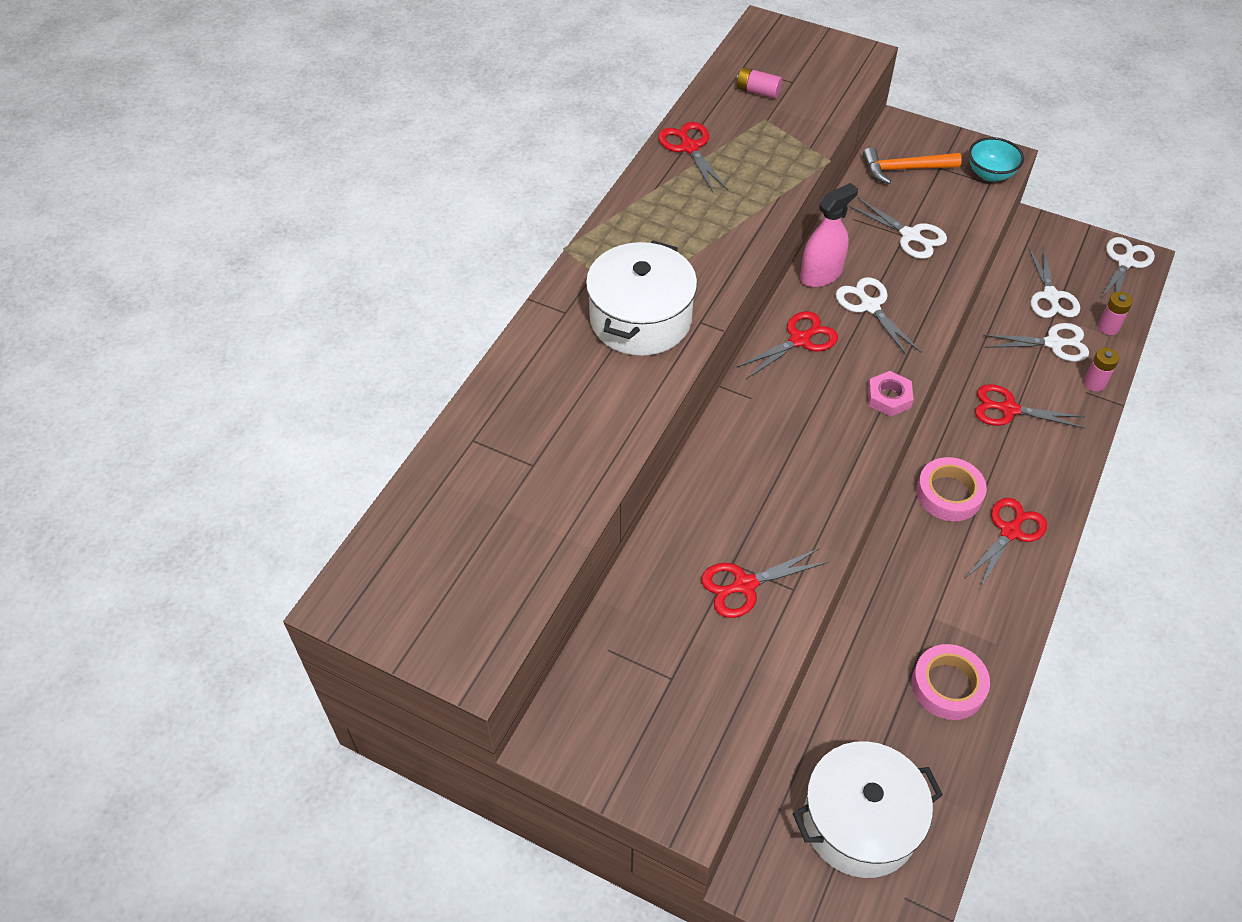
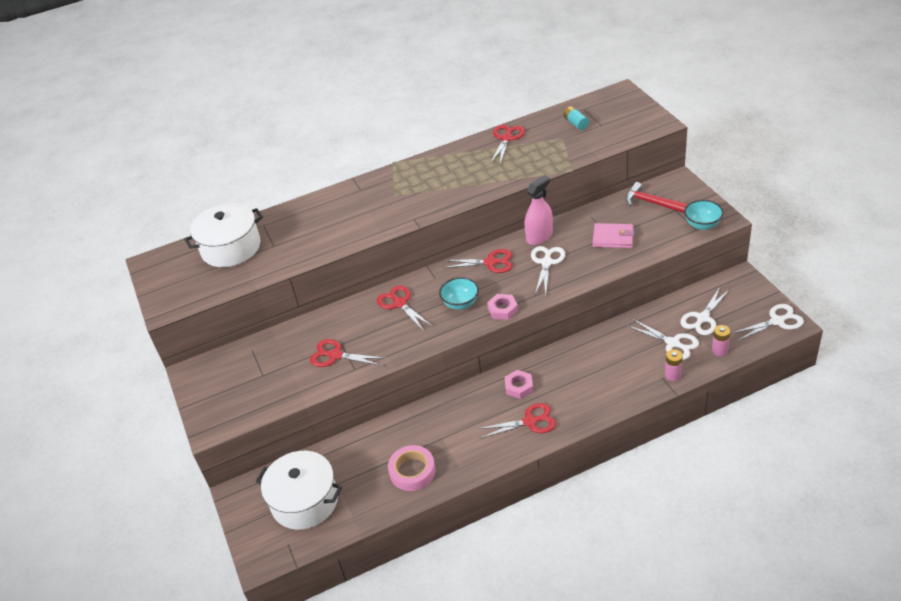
camera: 45 degrees right, 10 degrees down
white pot [586,240,697,356] -> white pot moved to [184,203,263,267]
pink battery [736,67,782,99] -> turquoise battery [563,106,589,130]
pink spray bottle [800,183,858,287] -> pink spray bottle turned 45 degrees counterclockwise [524,175,553,245]
white scissors [848,197,947,259] -> pink wallet [592,223,634,248]
orange hammer [863,147,962,184] -> red hammer [625,182,688,213]
pink tape [916,457,987,521] -> pink nut [505,370,533,399]
red scissors [975,384,1085,429] -> red scissors moved to [377,285,433,331]
none -> turquoise bowl [439,277,479,310]

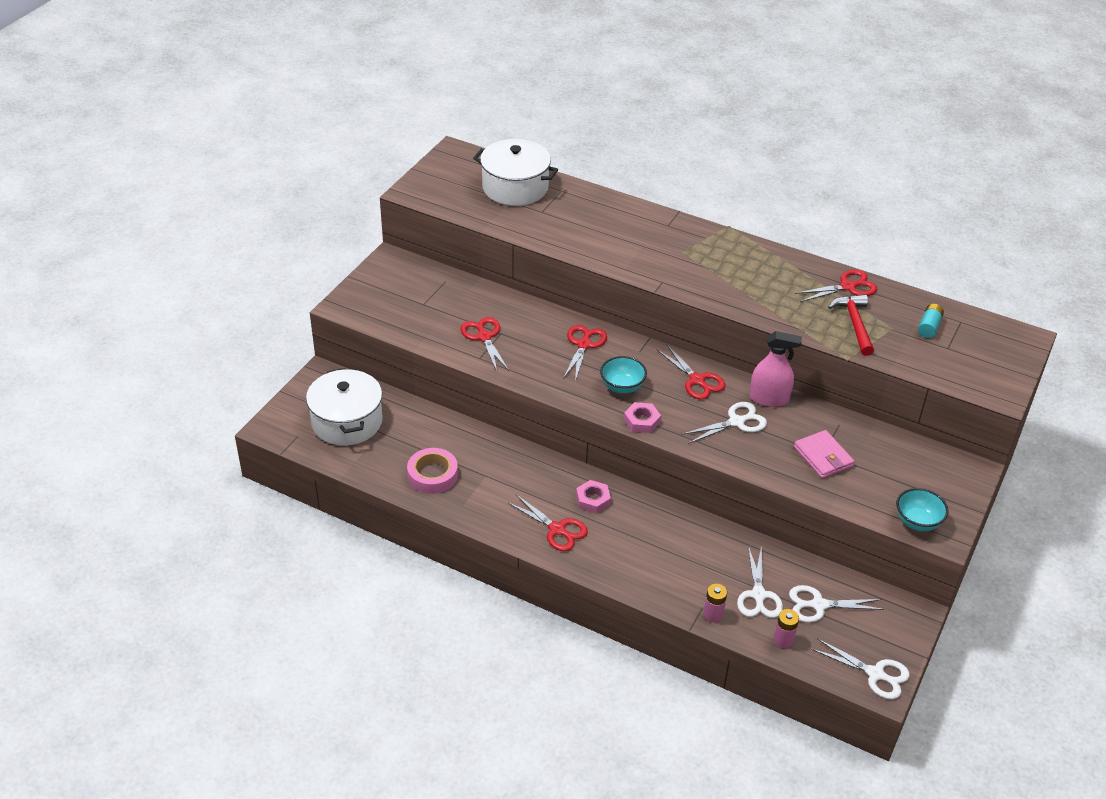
camera: 45 degrees right, 0 degrees up
red hammer [625,182,688,213] -> red hammer moved to [828,294,874,356]

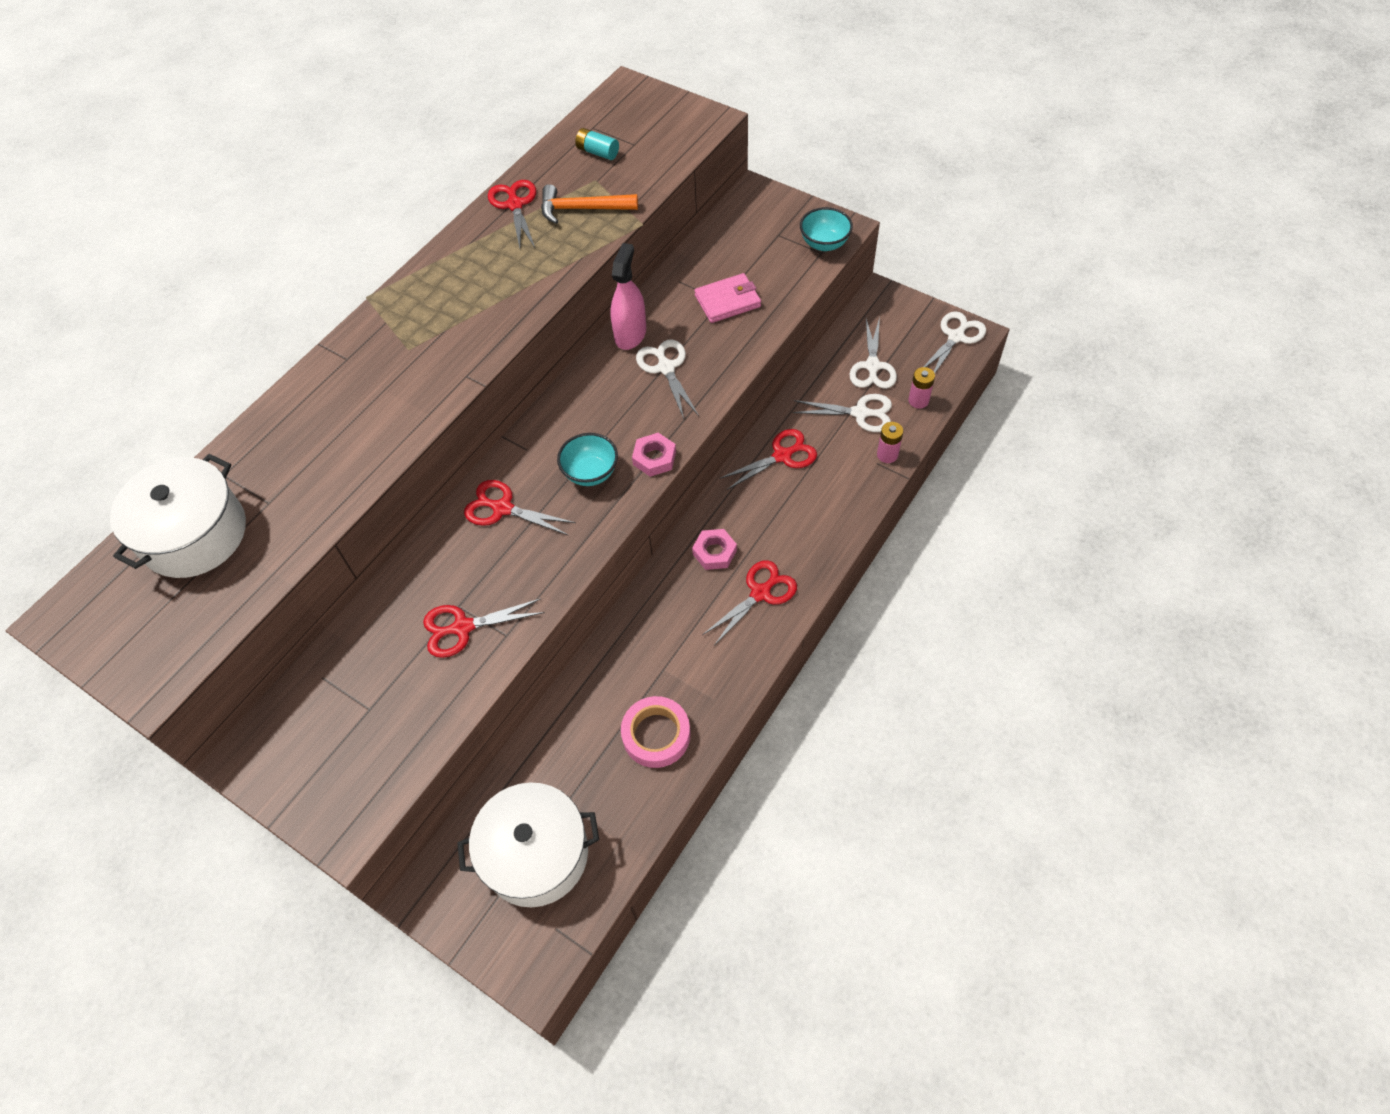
camera: 80 degrees left, 15 degrees up
red scissors [657,344,725,400] -> red scissors moved to [719,429,817,490]
red hammer [828,294,874,356] -> orange hammer [541,184,638,224]

